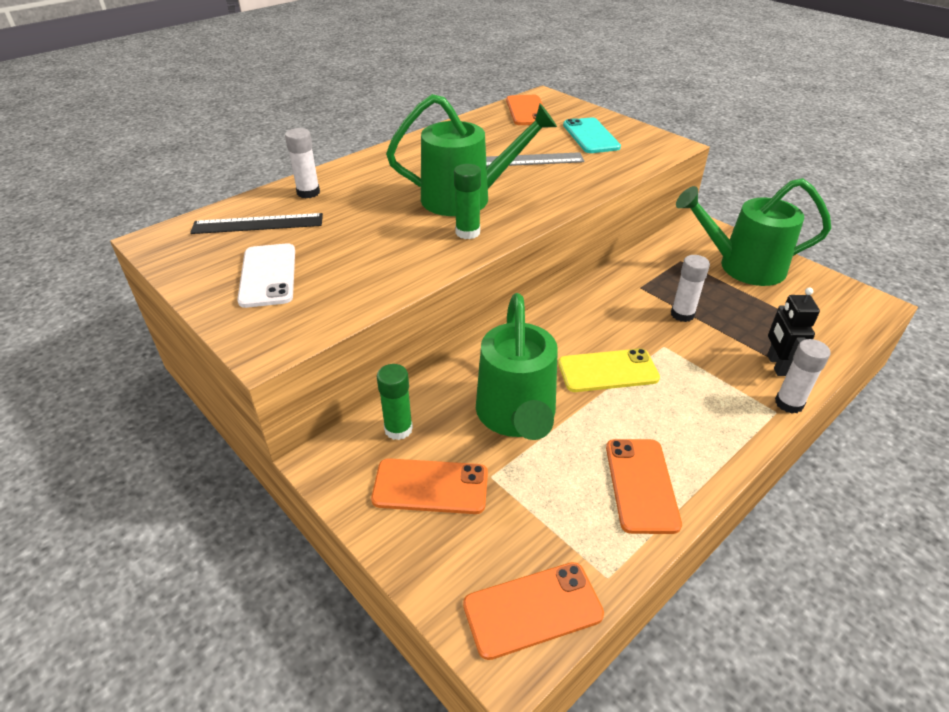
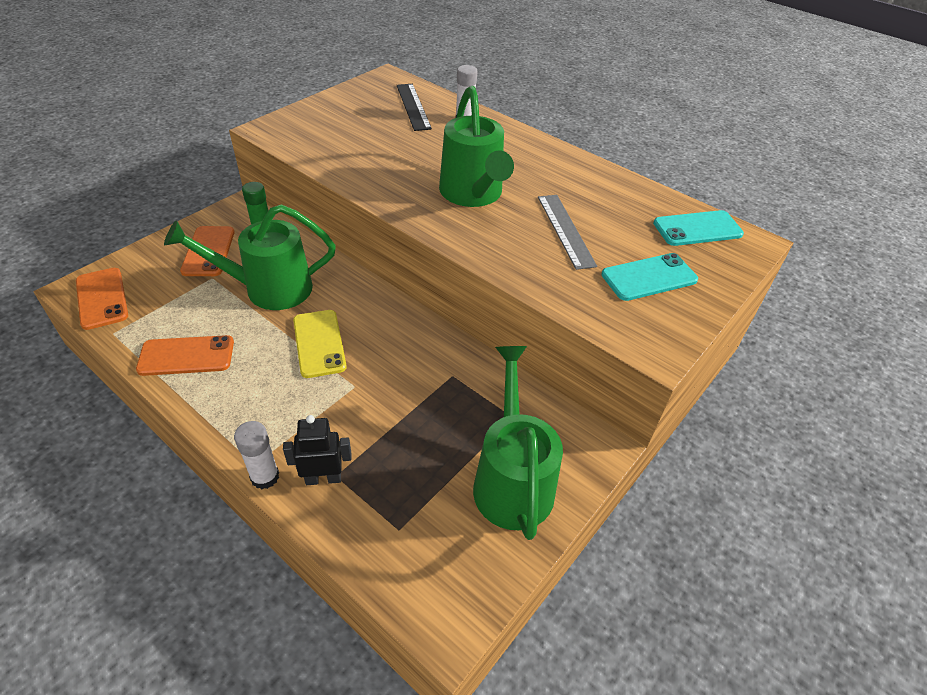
camera: 80 degrees right, 5 degrees up
white phone [237,243,295,308] -> none
green glue stick [454,164,481,239] -> none
orange phone [506,95,544,125] -> turquoise phone [653,210,744,246]
white glue stick [671,255,710,322] -> none

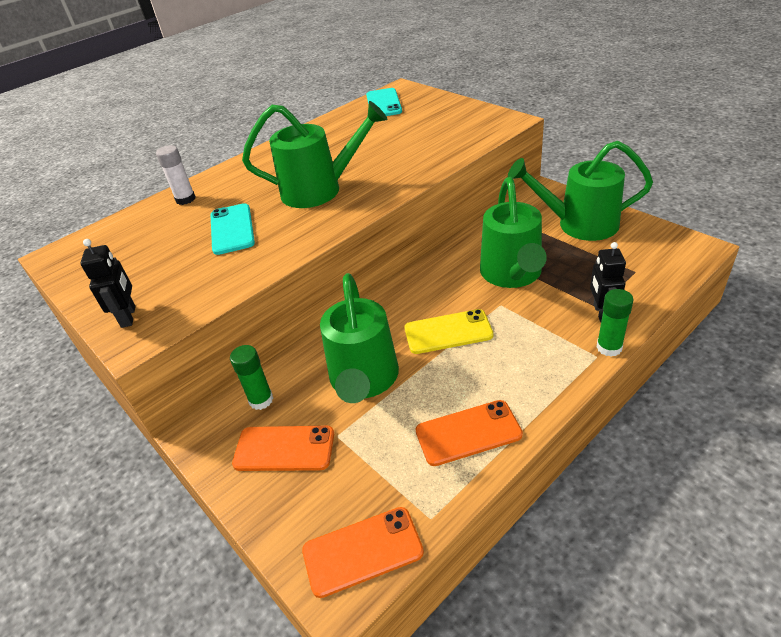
camera: 75 degrees left, 5 degrees down
orange phone [136,335,234,376] -> orange phone turned 75 degrees clockwise [416,400,523,466]
white glue stick [234,421,279,489] -> green glue stick [596,289,634,357]
black ruler [397,84,432,131] -> none
grey ruler [538,195,597,270] -> none
turquoise phone [601,253,698,301] -> turquoise phone moved to [210,203,255,255]
none -> black robot [80,239,136,328]
none -> green watering can [480,177,547,288]

